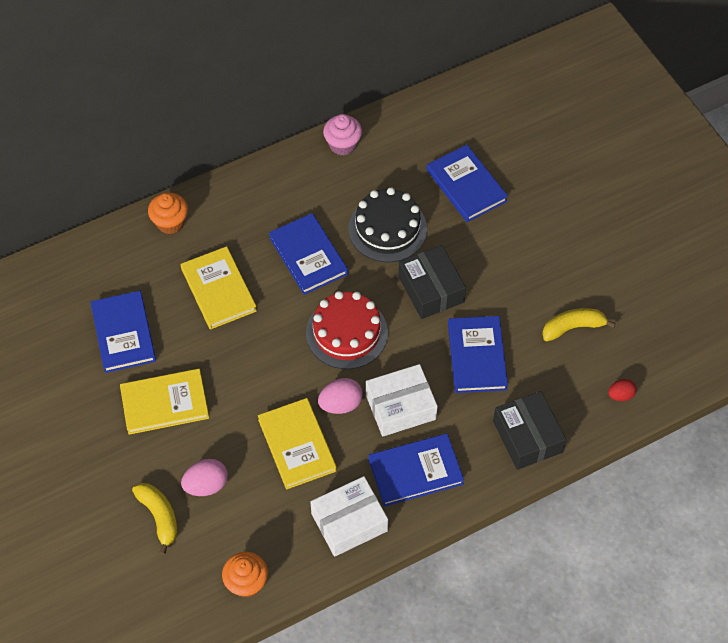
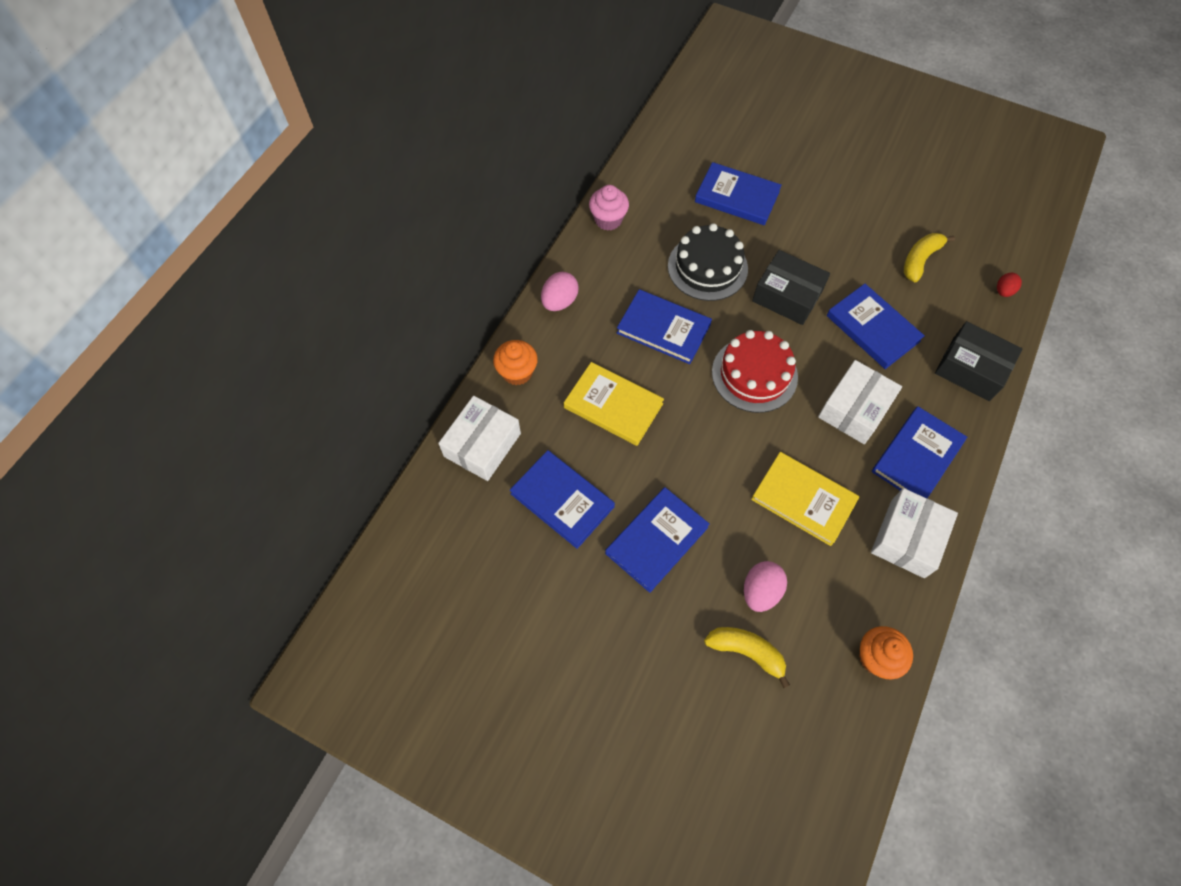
camera: 35 degrees left, 5 degrees up
yellow book [120,369,209,435] -> blue book [605,487,710,593]
pink egg [318,378,363,414] -> pink egg moved to [541,272,579,311]
none -> white box [438,396,521,481]

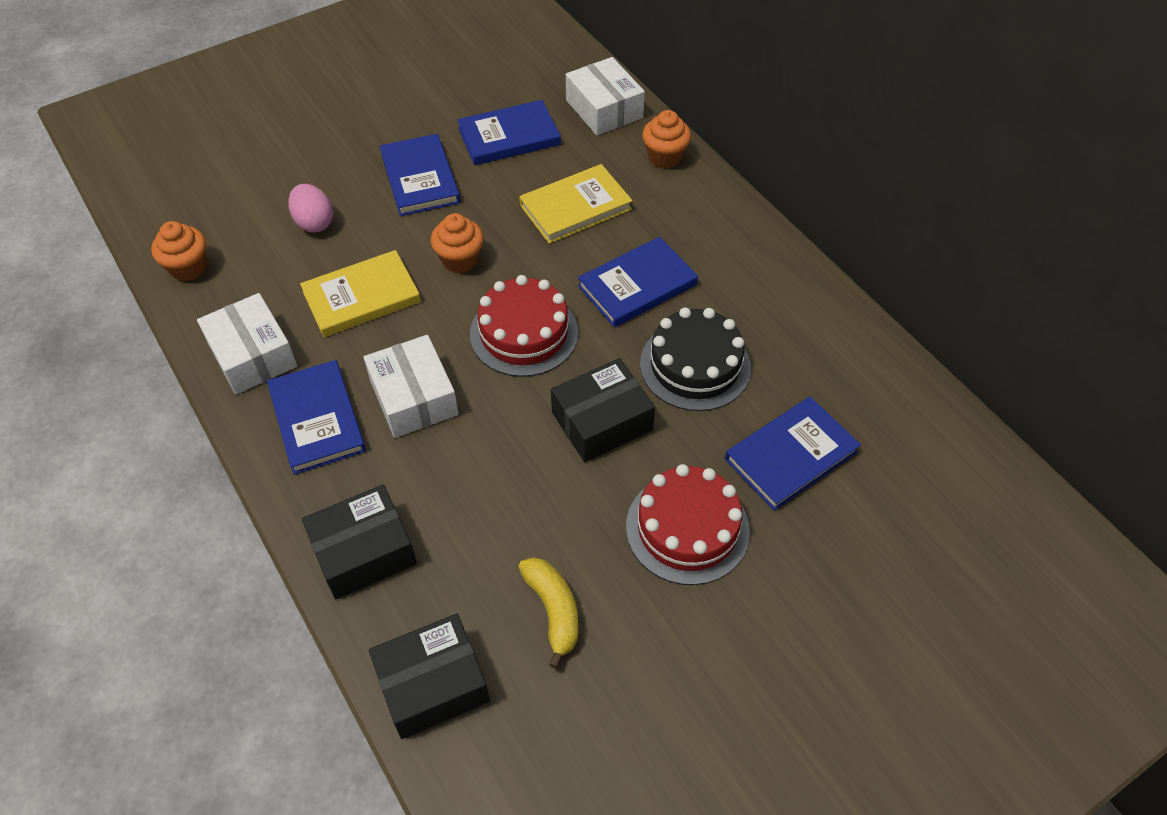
camera: 120 degrees right, 10 degrees down
pink egg [541,272,579,311] -> none
pink cupcake [589,185,629,231] -> none
yellow banana [704,627,790,688] -> none
blue book [827,284,925,369] -> none
red egg [997,273,1022,297] -> black box [369,614,490,739]
none -> orange cupcake [431,213,484,273]
none -> red cake [626,464,750,585]

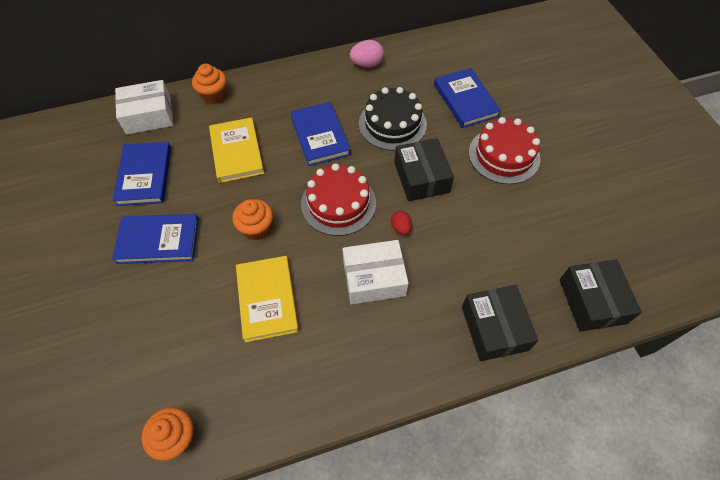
camera: 75 degrees left, 5 degrees up
white box [197,293,297,394] -> none
blue book [267,360,366,475] -> none
pink egg [288,184,333,232] -> pink egg moved to [350,40,384,68]
yellow banana [518,557,579,669] -> none
none -> red egg [391,211,412,235]

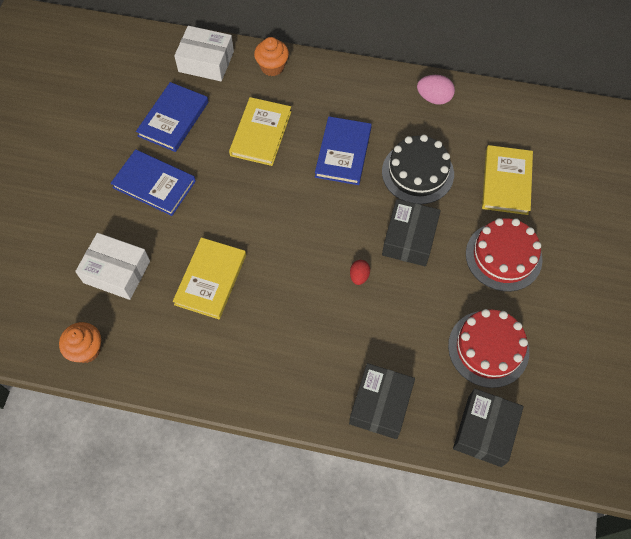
camera: 30 degrees right, 5 degrees up
orange cupcake [232,199,273,240] -> none
red cake [301,163,376,236] -> red cake moved to [448,309,529,388]
white box [343,240,409,305] -> white box moved to [75,233,150,300]
blue book [434,68,501,128] -> yellow book [482,145,533,215]

